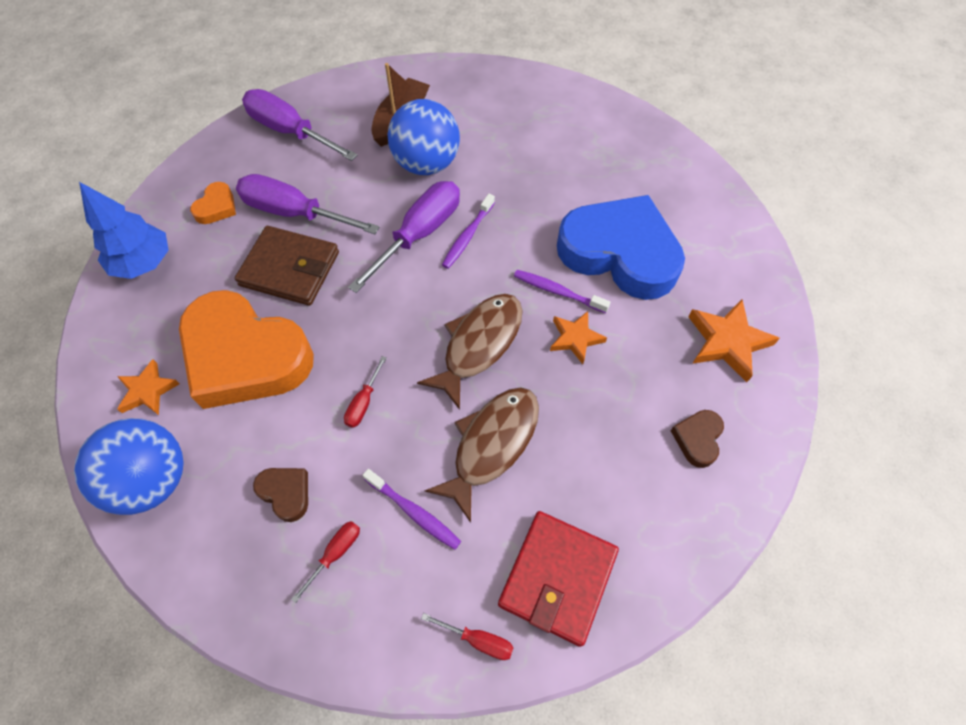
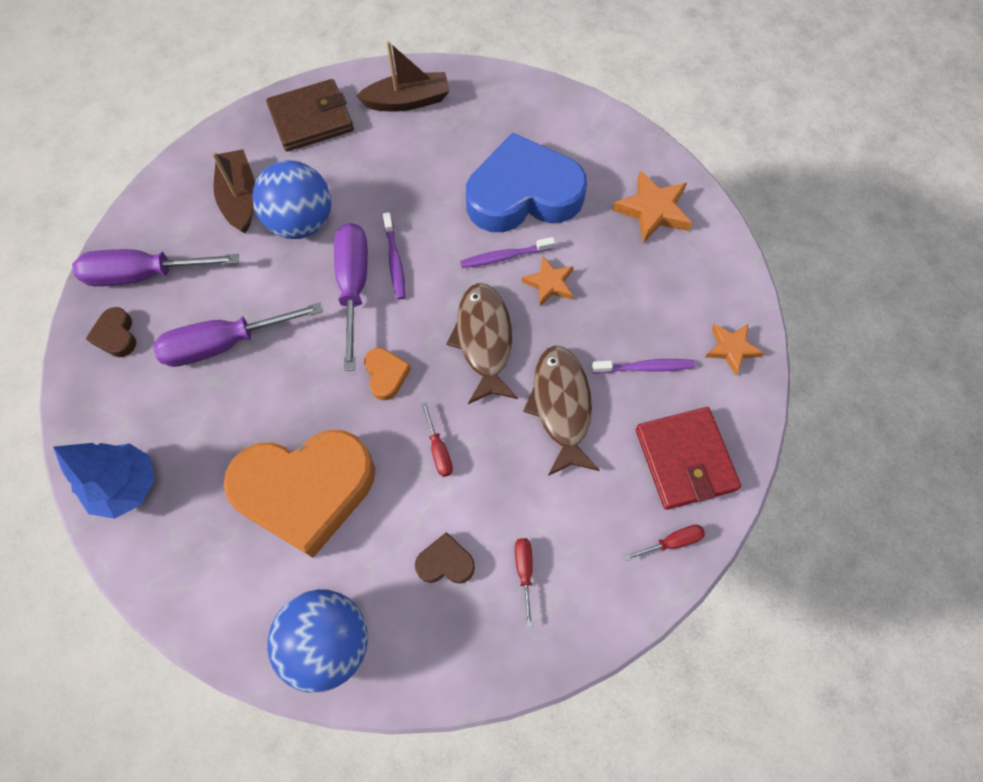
camera: 40 degrees left, 5 degrees up
orange star [117,359,180,415] -> orange star moved to [705,324,763,376]
orange heart [190,182,236,224] -> orange heart moved to [364,348,411,400]
brown wallet [235,226,339,306] -> brown wallet moved to [266,79,354,151]
purple toothbrush [363,469,461,550] -> purple toothbrush moved to [592,359,695,374]
brown heart [671,410,724,468] -> brown heart moved to [86,307,136,357]
none -> brown boat [356,41,450,111]

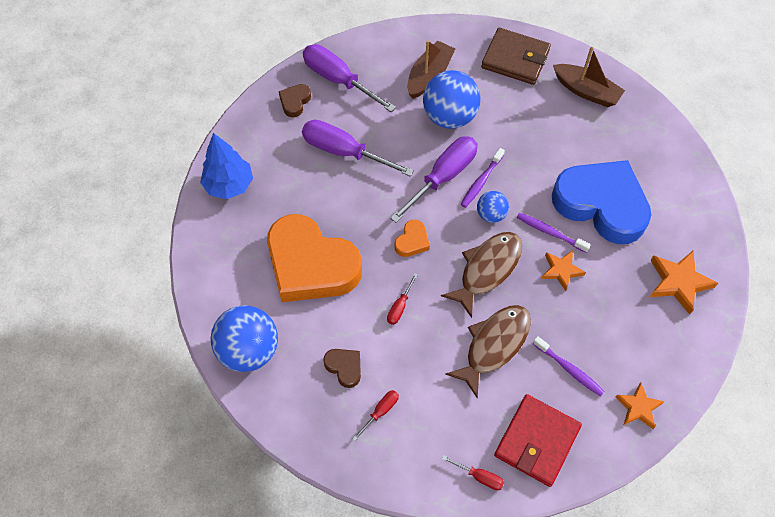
camera: 45 degrees right, 5 degrees down
none -> blue ball [477,191,509,223]

